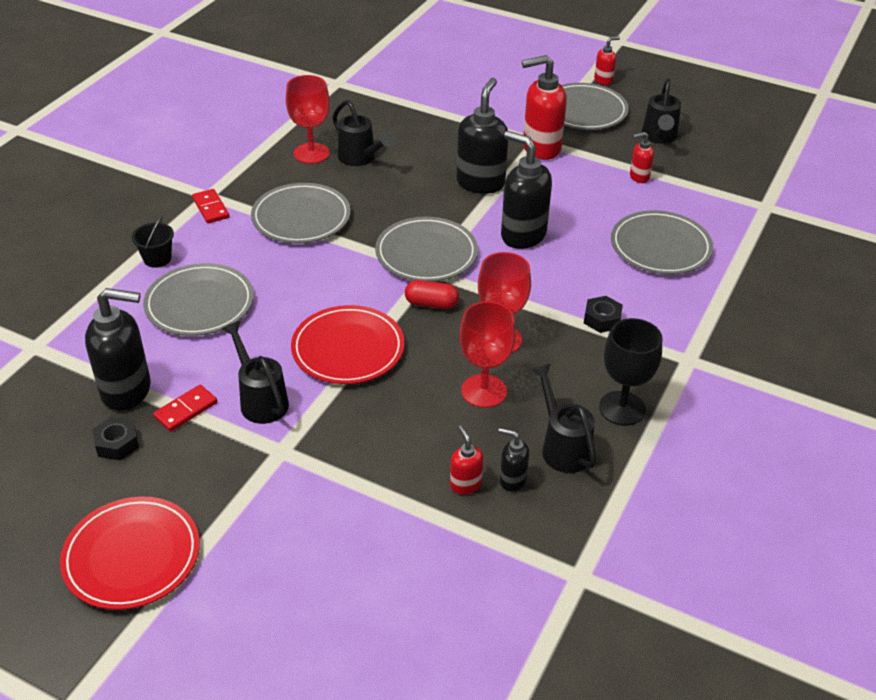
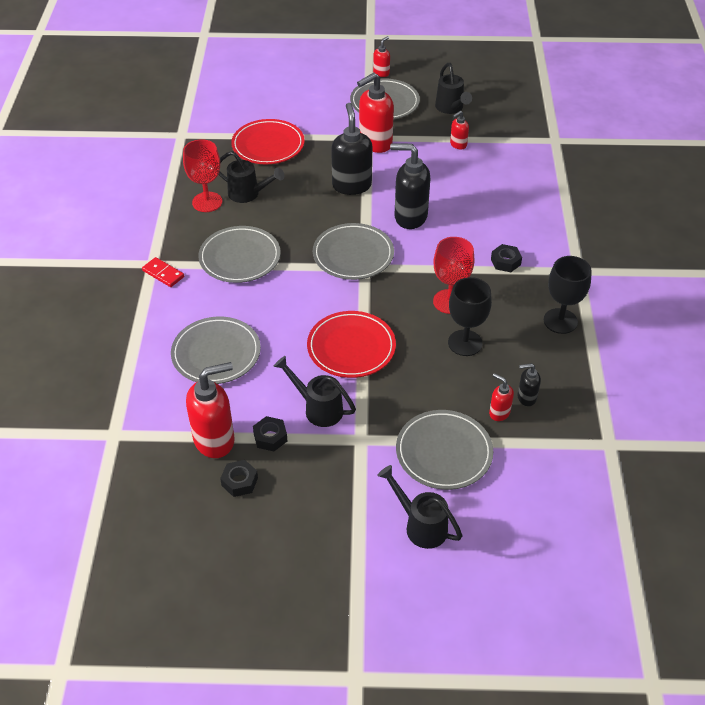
camera: 25 degrees left, 5 degrees up
red plate [60,496,200,610] -> red plate moved to [231,119,305,164]
black soap dispenser [85,288,151,411] -> red soap dispenser [186,362,235,458]
black bucket [132,216,174,268] -> none
red domino [153,385,217,432] -> black nut [253,416,287,451]
red capsule [405,280,459,309] -> none
red goblet [459,301,516,408] -> black goblet [448,277,492,356]
black watering can [531,364,596,473] -> black watering can moved to [377,465,462,549]
grey plate [611,210,713,274] -> grey plate moved to [396,410,493,490]

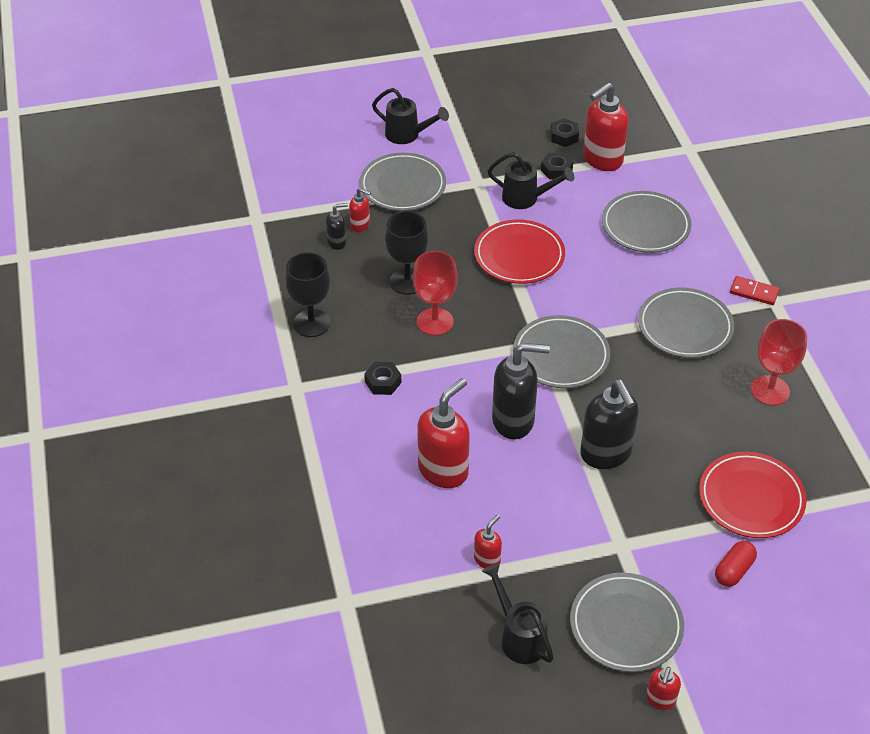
camera: 165 degrees right, 0 degrees up
black watering can [218,151,284,203] -> none
red soap dispenser [357,73,394,153] -> red soap dispenser moved to [418,378,470,488]
none -> red capsule [715,541,757,587]

